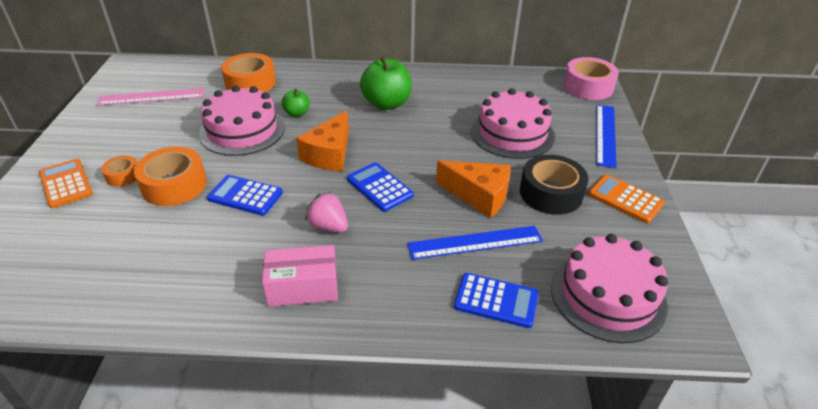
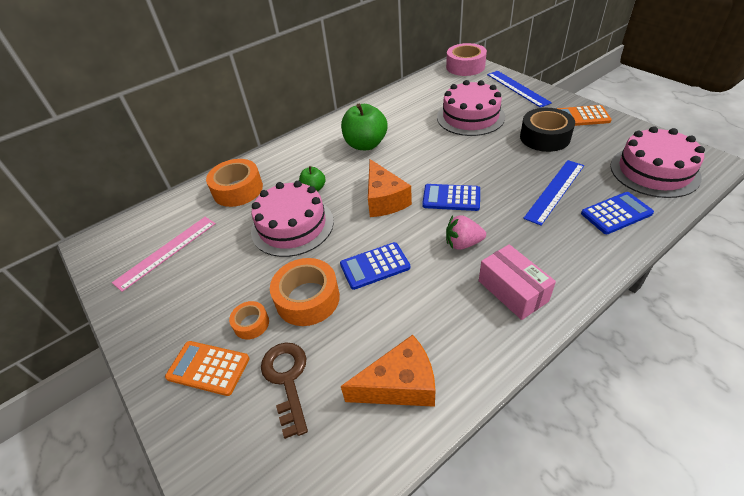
camera: 35 degrees left, 5 degrees up
pink box [262,245,338,307] -> pink box turned 75 degrees counterclockwise [479,244,556,320]
orange cheese [436,161,511,218] -> orange cheese moved to [341,335,436,407]
none -> brown key [261,343,308,439]

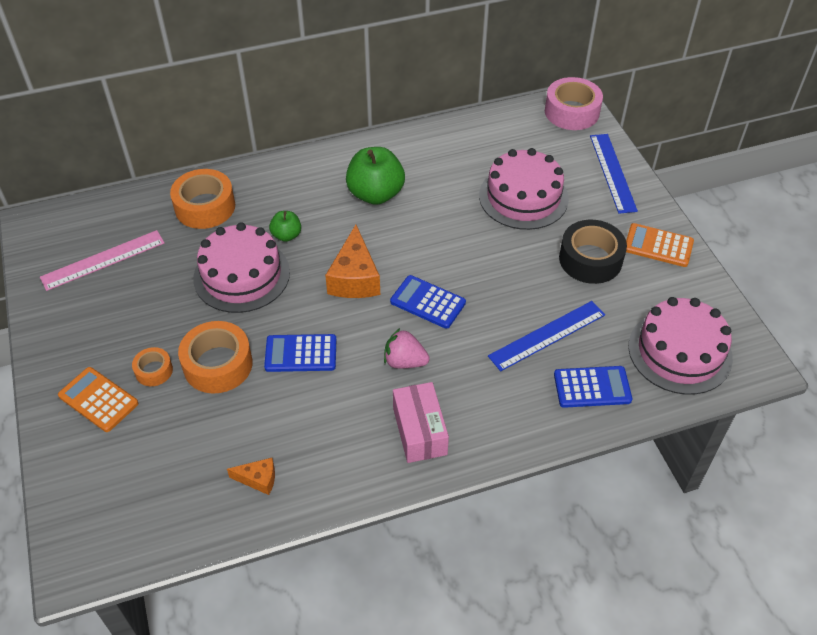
camera: 15 degrees right, 5 degrees up
brown key [261,343,308,439] -> none
orange cheese [341,335,436,407] -> orange cheese [227,458,275,495], size x0.53

